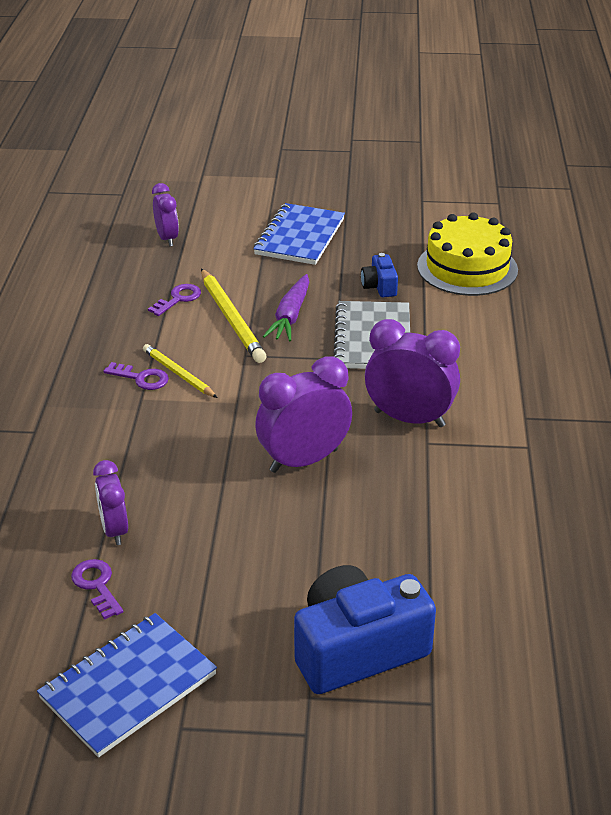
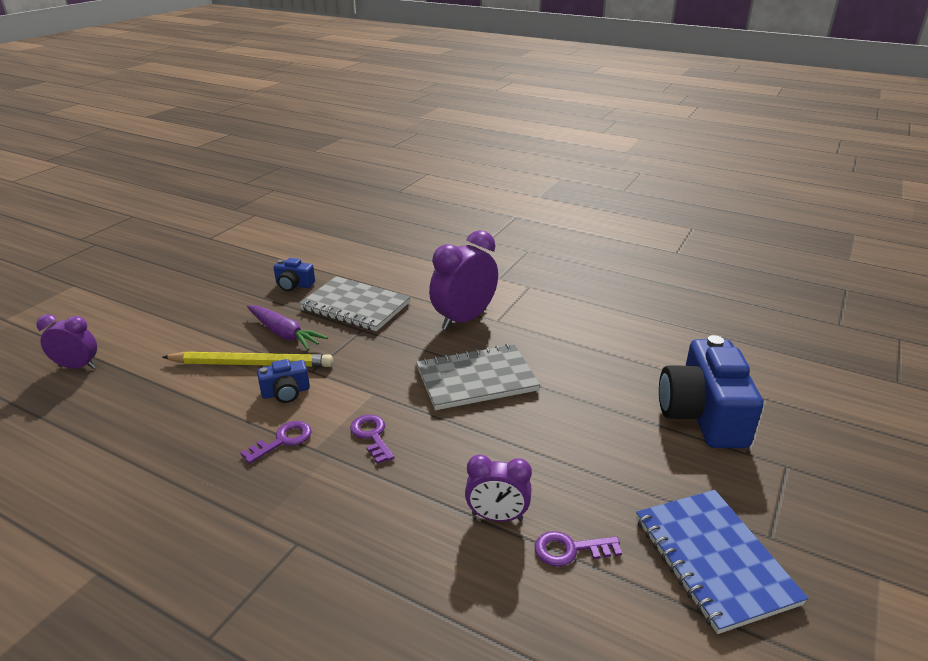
camera: 65 degrees left, 5 degrees down
yellow pencil [143,344,217,398] -> none
purple key [148,284,201,316] -> purple key moved to [350,415,394,464]
blue notebook [253,203,345,265] -> none
purple clock [255,356,352,473] -> grey notebook [416,344,540,410]
yellow cake [417,212,518,296] -> none
none -> blue camera [257,359,310,403]

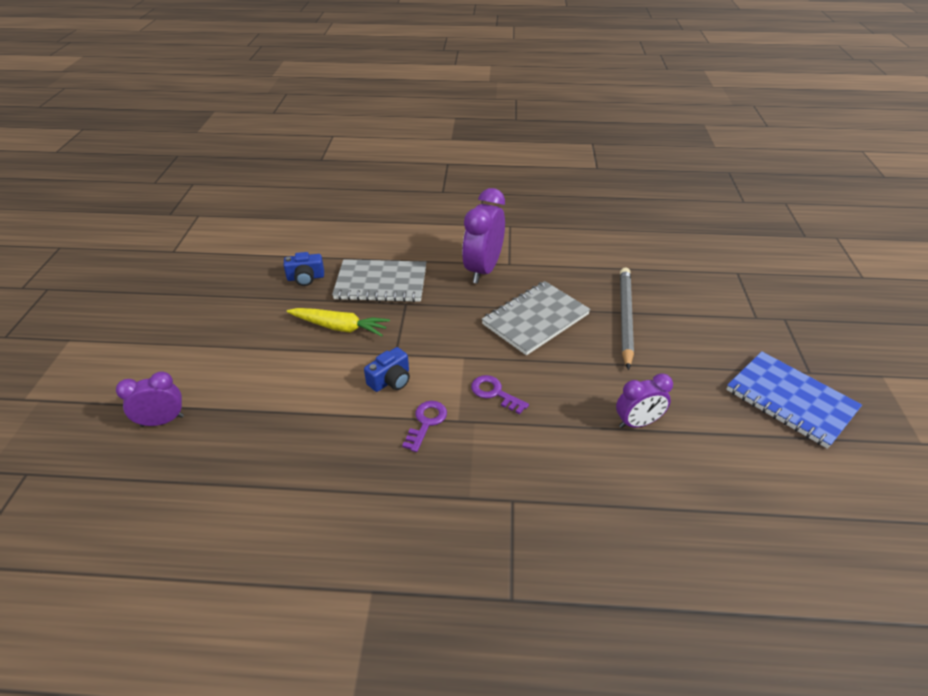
camera: 25 degrees left, 10 degrees up
yellow pencil [162,351,333,367] -> none
purple carrot [247,305,328,350] -> yellow carrot [287,308,390,337]
purple key [535,531,622,567] -> none
blue camera [659,335,763,448] -> none
none -> grey pencil [620,268,634,370]

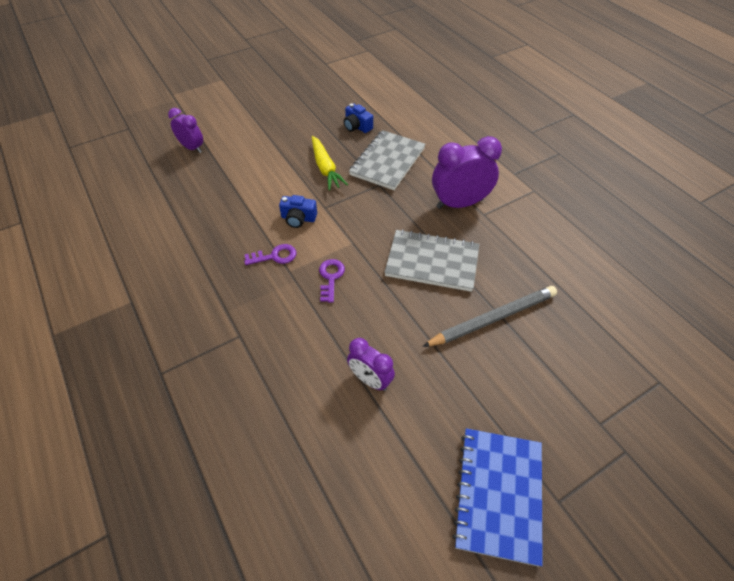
camera: 55 degrees right, 10 degrees up
grey notebook [332,259,426,302] -> grey notebook turned 60 degrees clockwise [349,130,426,190]

